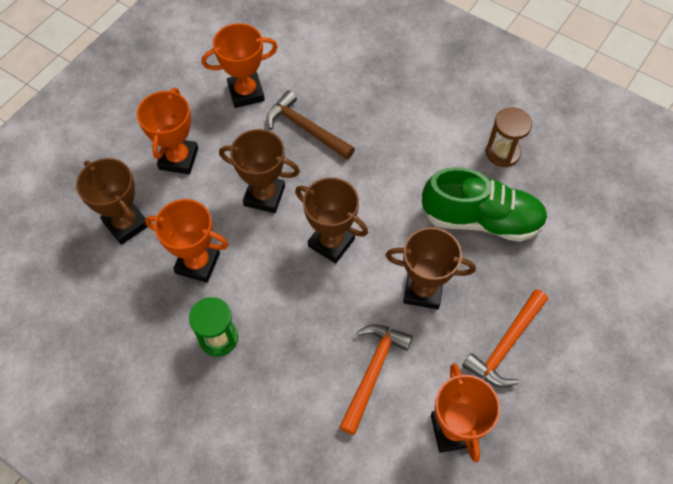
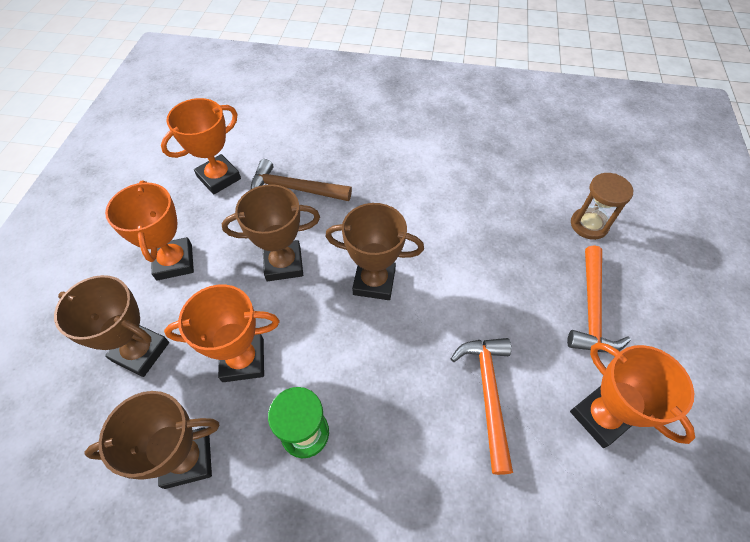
camera: 25 degrees left, 5 degrees down
brown trophy [386,227,476,309] -> brown trophy moved to [84,391,219,489]
green shoe [422,167,548,242] -> none
brown hourglass [486,107,532,167] -> brown hourglass moved to [571,173,633,240]

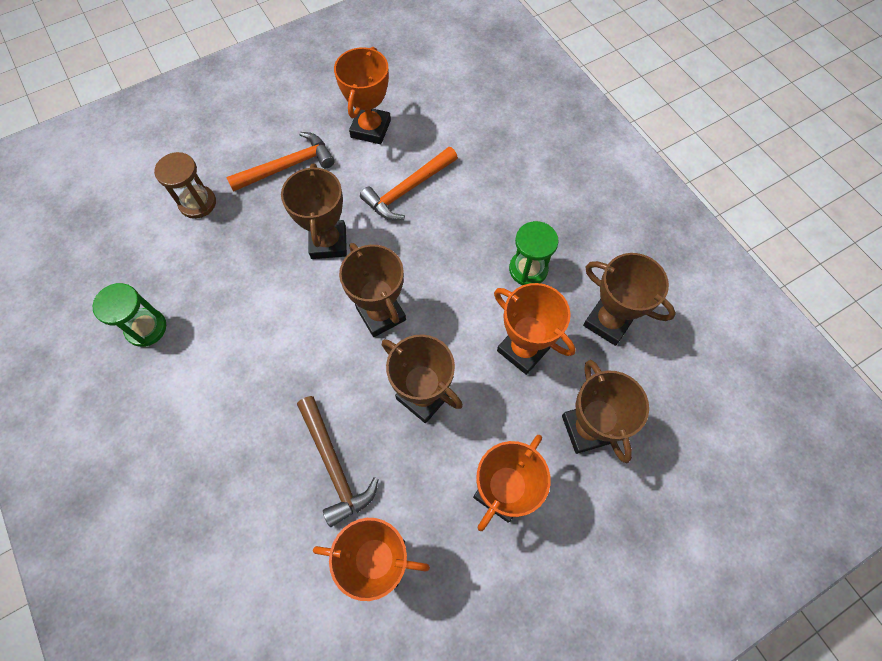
camera: 130 degrees left, 10 degrees up
none -> green hourglass [93,283,166,347]
none -> brown trophy [281,163,347,259]

